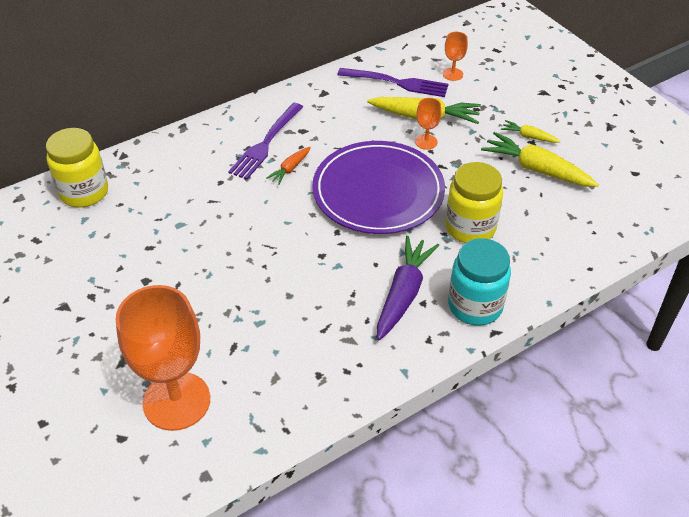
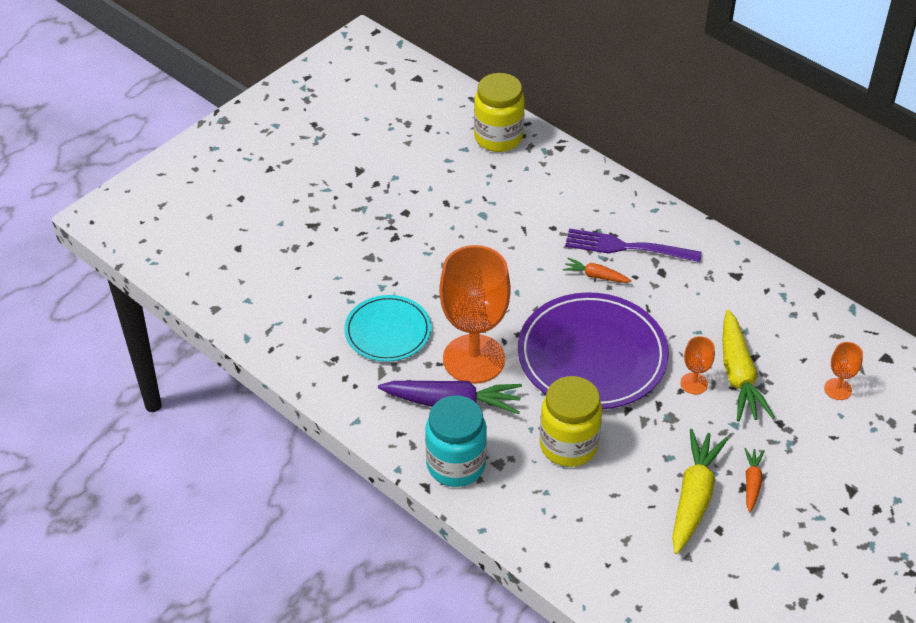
camera: 75 degrees right, 0 degrees up
orange goblet [116,285,210,431] -> orange goblet moved to [439,245,511,384]
purple fork [337,68,449,97] -> none
yellow carrot [501,120,561,143] -> orange carrot [744,448,765,513]
none -> turquoise plate [344,295,431,362]

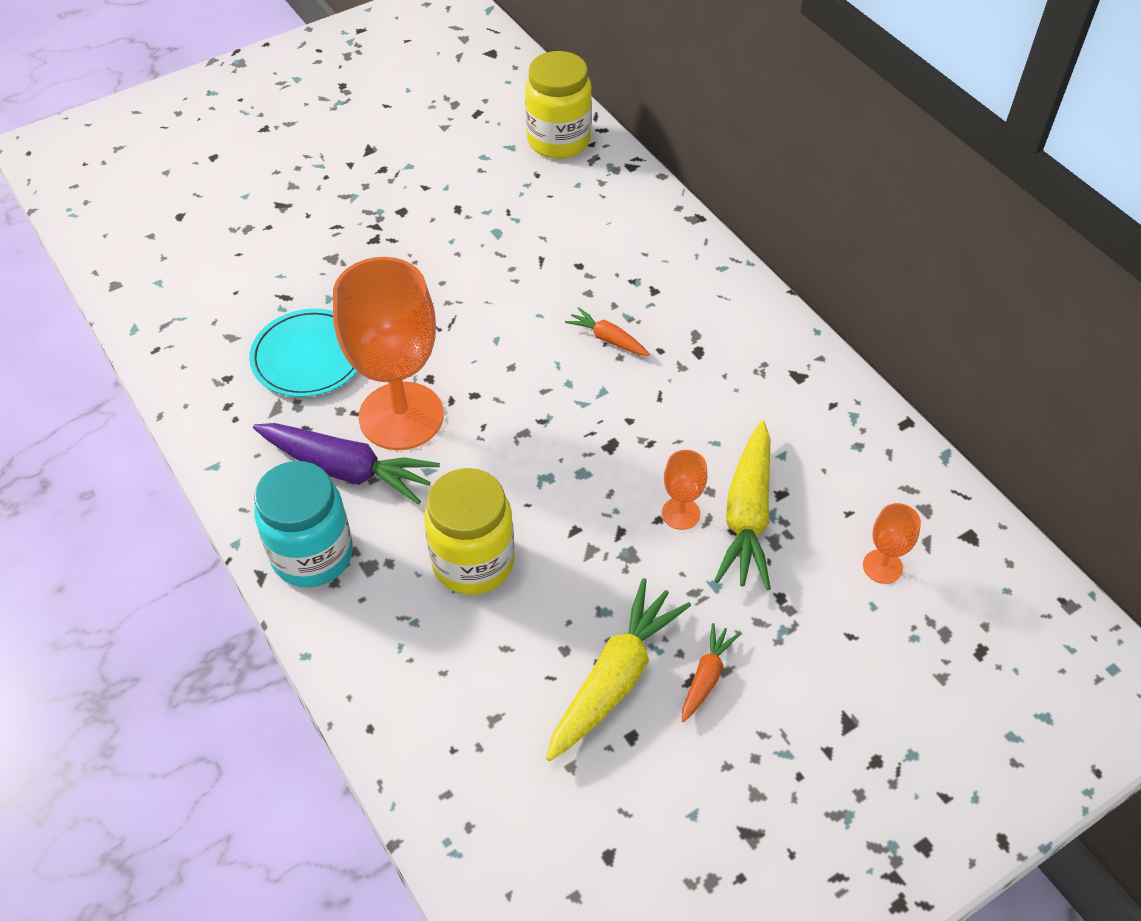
camera: 15 degrees right, 5 degrees up
purple plate [518,292,669,409] -> none
purple fork [565,229,702,262] -> none

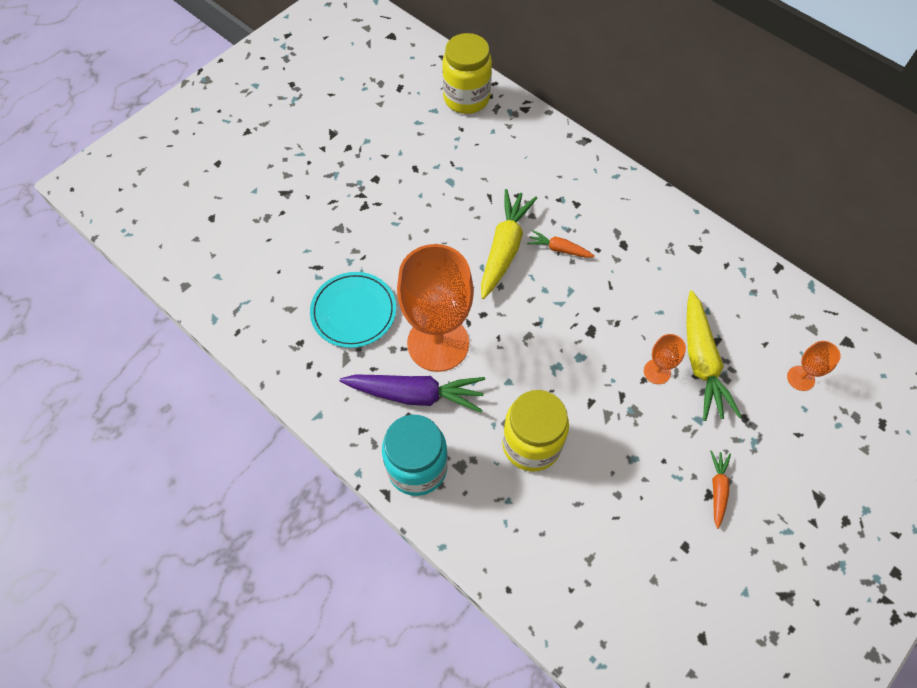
camera: 15 degrees left, 10 degrees up
yellow carrot [546,578,691,761] -> yellow carrot moved to [481,189,537,299]

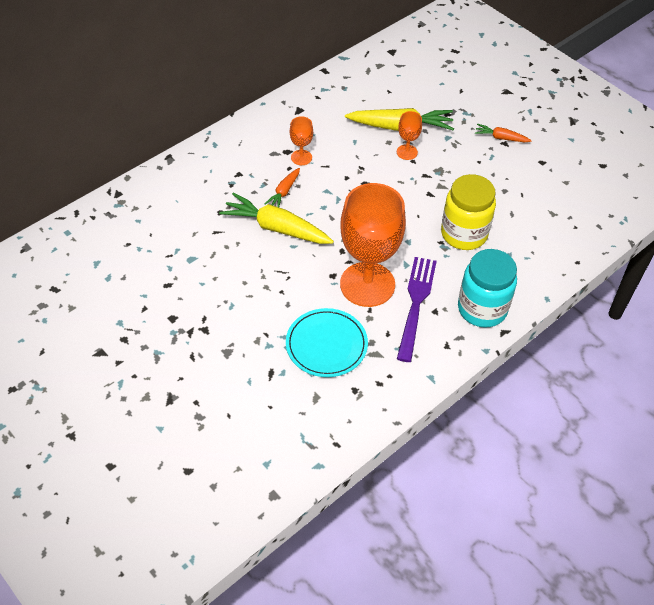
camera: 85 degrees left, 10 degrees down
purple carrot [339,374,485,412] -> purple fork [397,257,437,362]
yellow jar [442,33,492,114] -> none
orange goblet [787,341,841,391] -> orange goblet moved to [290,116,313,165]

